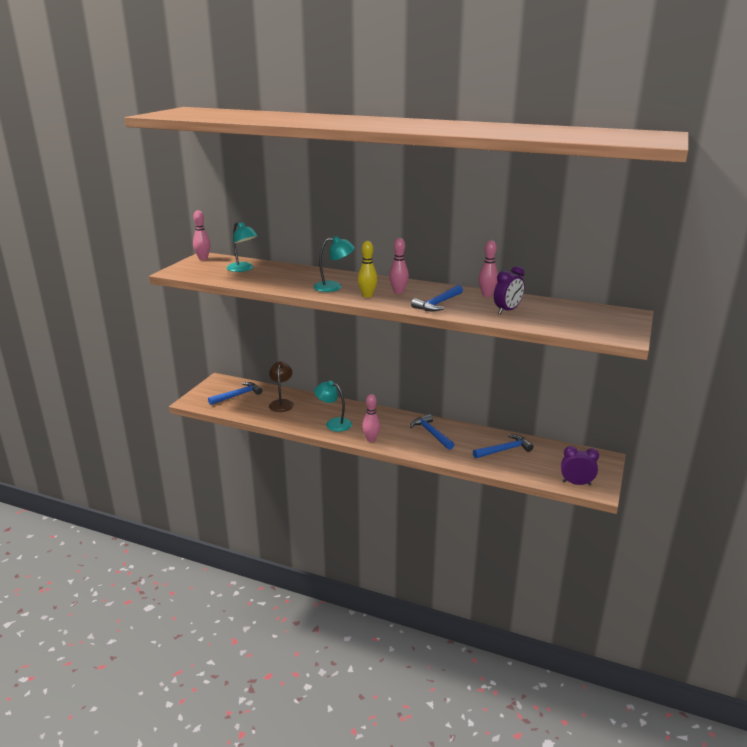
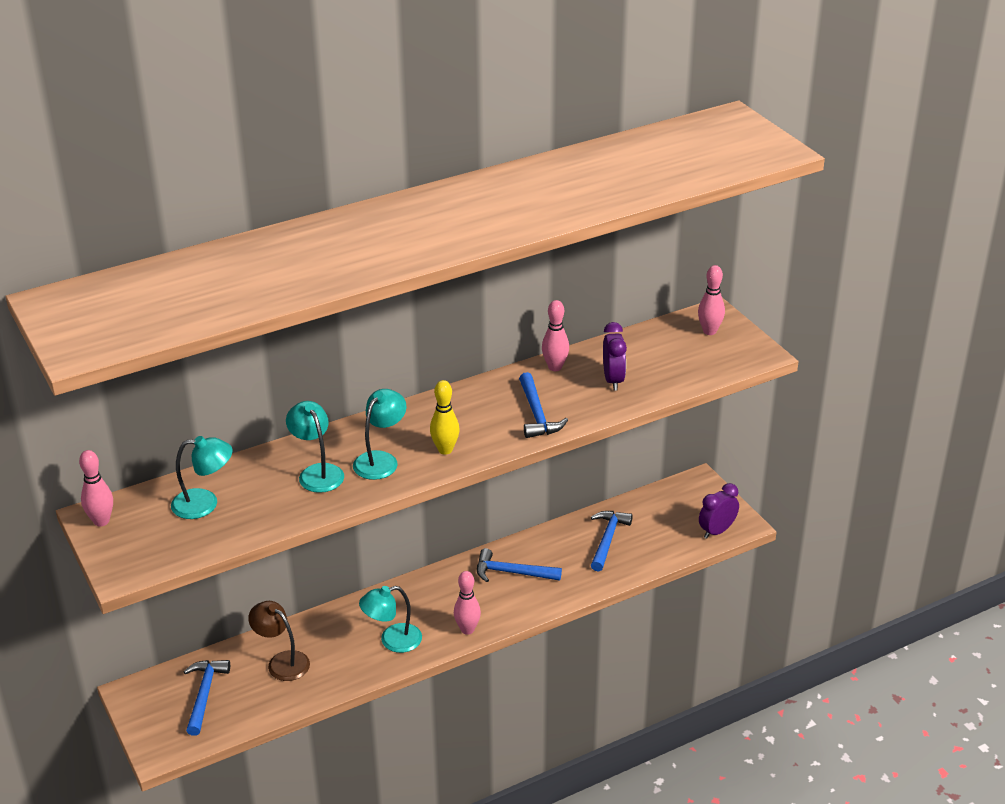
camera: 50 degrees left, 10 degrees up
pink bowling pin [389,238,409,294] -> pink bowling pin moved to [698,265,725,335]
none -> turquoise lamp [286,401,344,493]

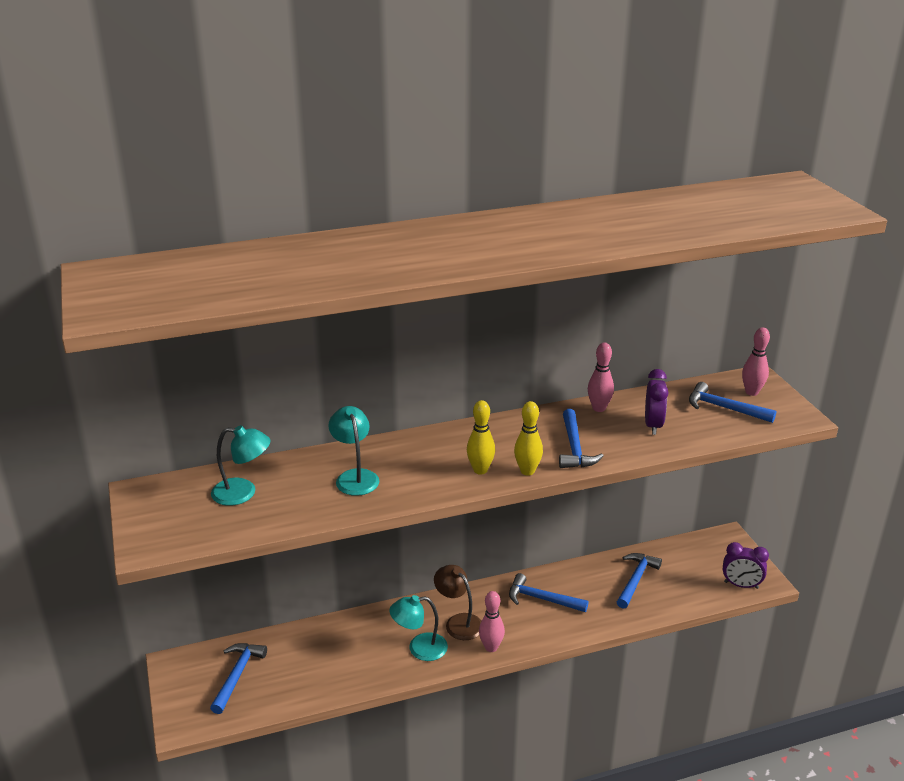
camera: 10 degrees right, 5 degrees down
pink bowling pin [79,450,113,527] -> none
brown lamp [248,601,310,681] -> brown lamp moved to [434,565,481,640]
turquoise lamp [353,389,407,480] -> none
purple clock [699,483,739,539] -> purple clock turned 135 degrees counterclockwise [723,542,769,589]
none -> yellow bowling pin [514,401,543,476]
none -> blue hammer [689,382,776,423]

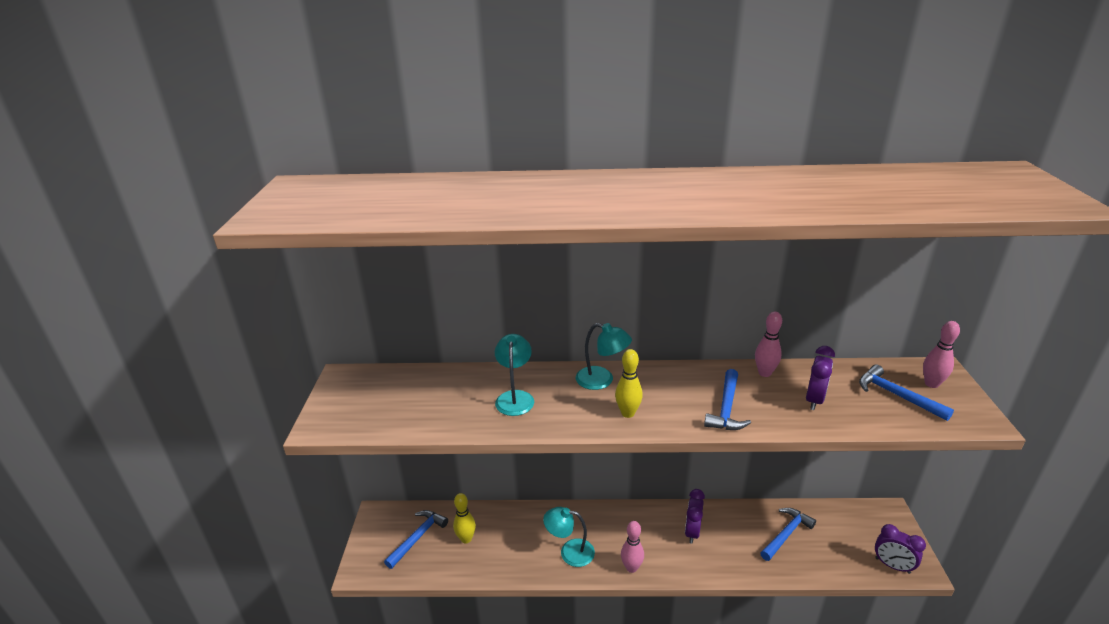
camera: 20 degrees right, 0 degrees up
turquoise lamp [211,425,271,506] -> turquoise lamp moved to [576,323,632,390]
brown lamp [434,565,481,640] -> none
blue hammer [509,573,589,612] -> purple clock [685,489,705,544]
yellow bowling pin [514,401,543,476] -> yellow bowling pin moved to [453,493,476,544]

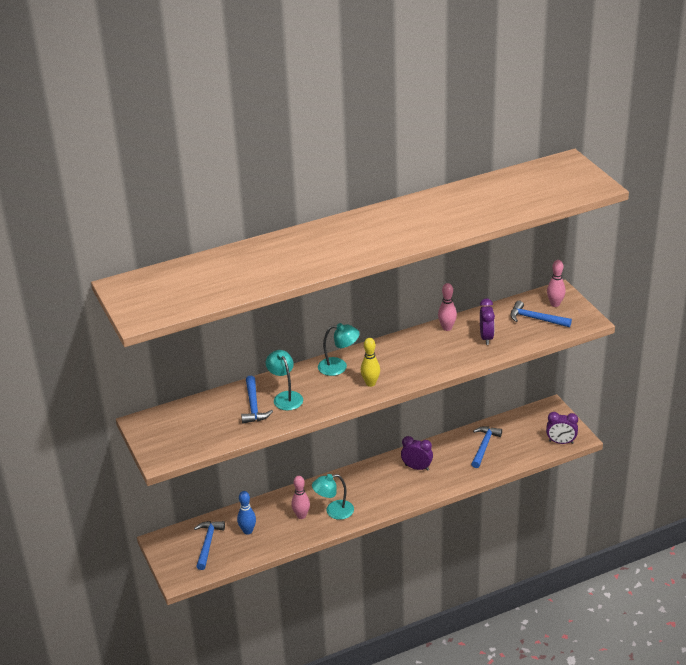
camera: 25 degrees left, 5 degrees up
yellow bowling pin [453,493,476,544] -> blue bowling pin [237,491,256,535]
pink bowling pin [621,521,644,573] -> pink bowling pin moved to [291,476,310,519]
purple clock [685,489,705,544] -> purple clock turned 120 degrees clockwise [401,436,433,471]
blue hammer [704,369,751,430] -> blue hammer moved to [241,375,273,424]

